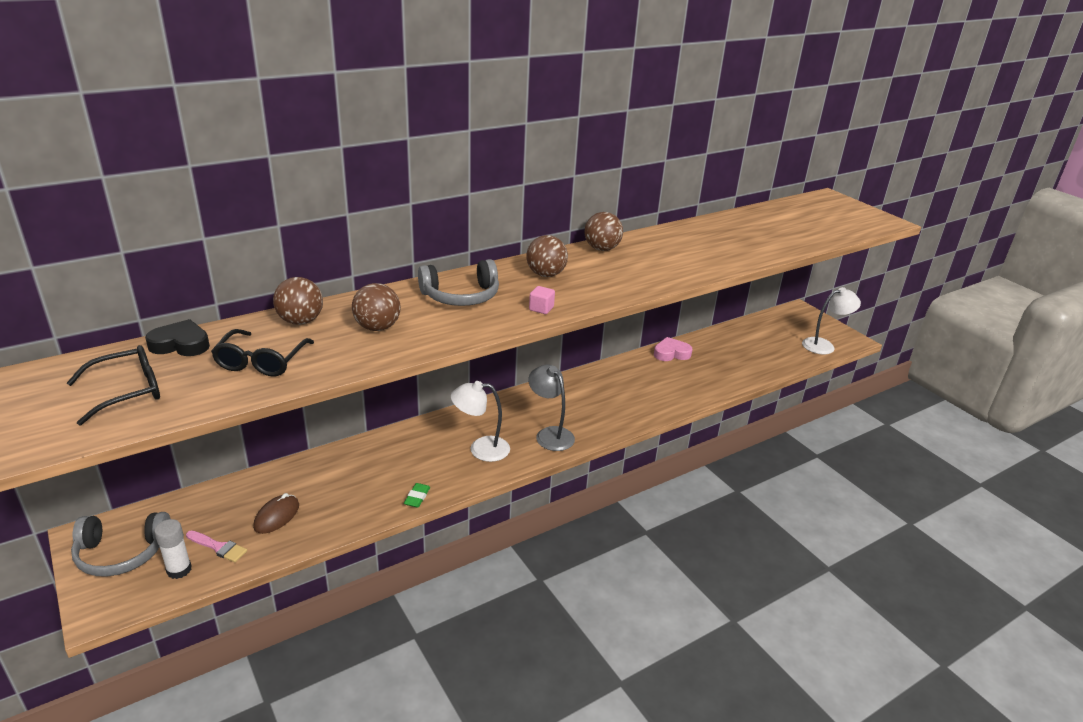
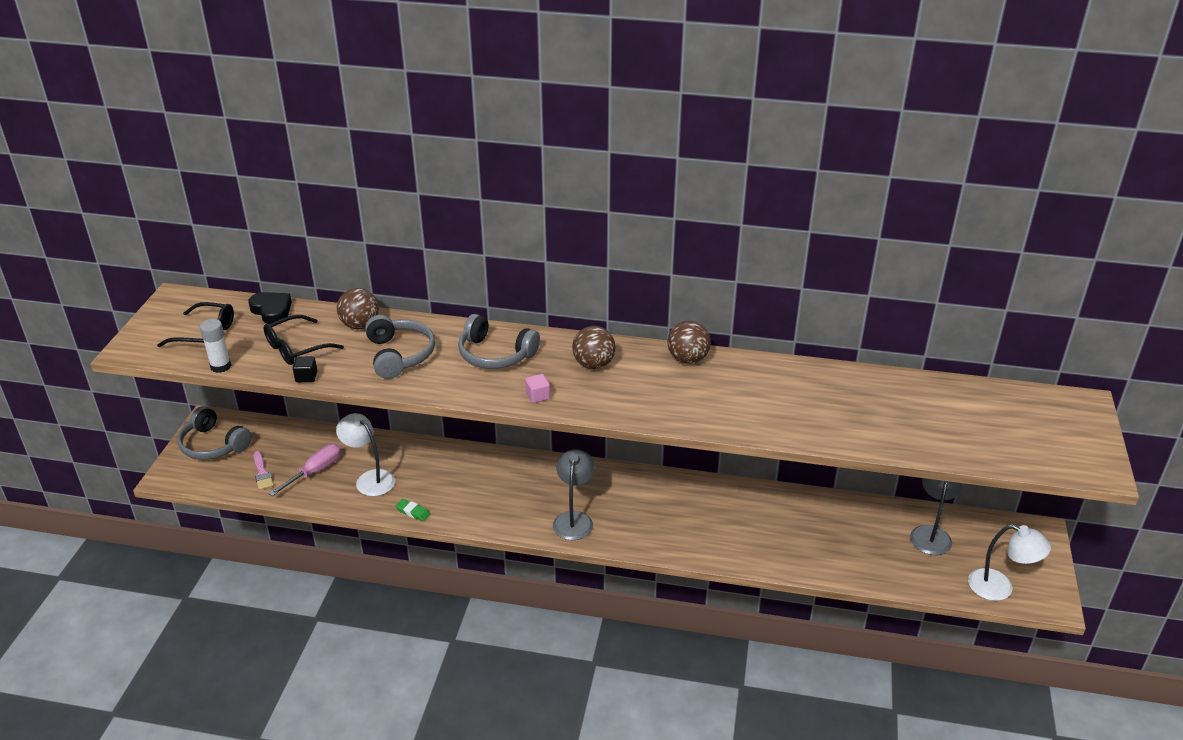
camera: 45 degrees right, 5 degrees up
white glue stick [154,519,191,579] -> white glue stick moved to [200,319,231,373]
brown mouse [253,493,299,534] -> pink screwdriver [269,444,341,496]
brown ball [352,283,401,331] -> grey headphones [365,315,435,379]
green eraser [404,483,430,508] -> green eraser turned 60 degrees clockwise [396,499,430,521]
white lamp [451,381,510,462] -> white lamp moved to [336,413,395,496]
pink heart [654,337,693,361] -> none
none -> black cube [293,356,317,382]
none -> grey lamp [910,478,963,555]

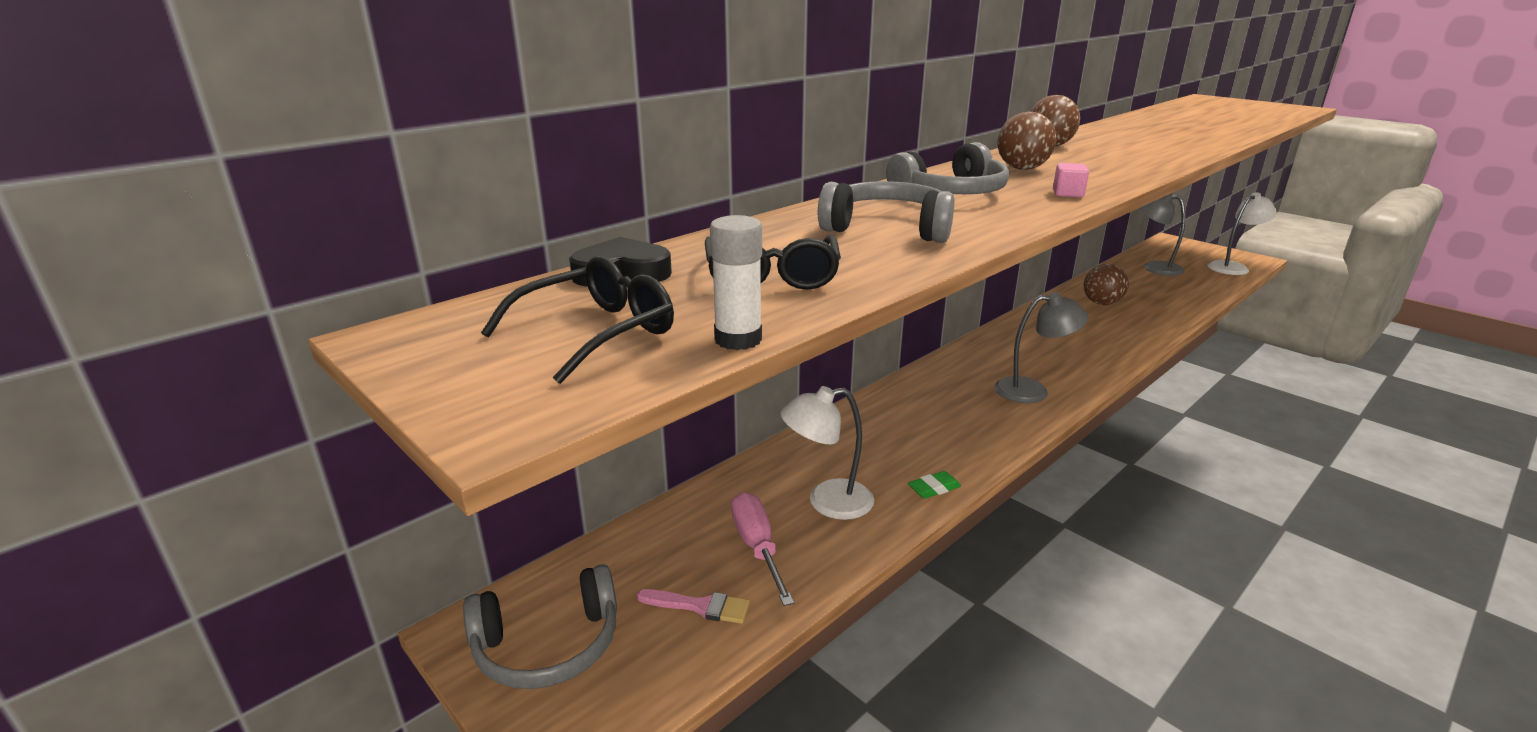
camera: 55 degrees left, 10 degrees down
black cube [293,356,317,382] -> none
brown ball [337,288,379,329] -> brown ball moved to [1084,264,1129,305]
grey lamp [553,449,595,540] -> grey lamp turned 135 degrees clockwise [994,292,1088,403]

